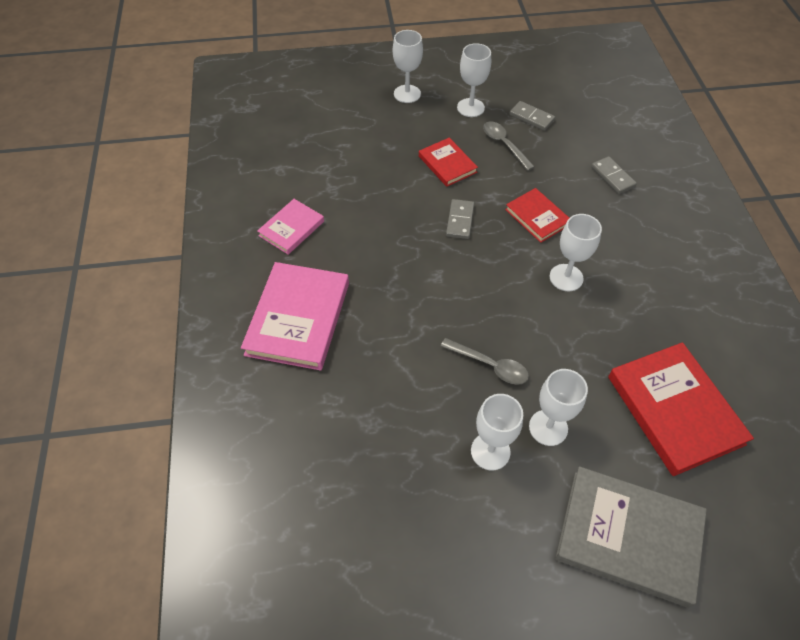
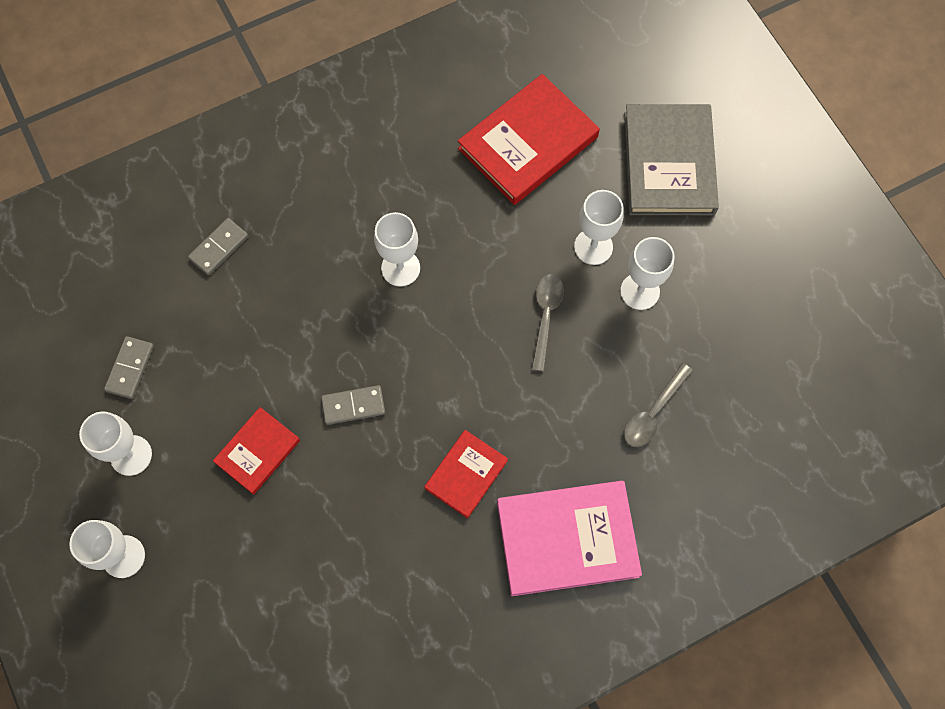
camera: 110 degrees left, 15 degrees up
pink book [257,199,324,255] -> none
grey spoon [483,122,535,171] -> grey spoon moved to [624,363,693,447]
red book [505,188,569,243] -> red book moved to [424,430,508,518]

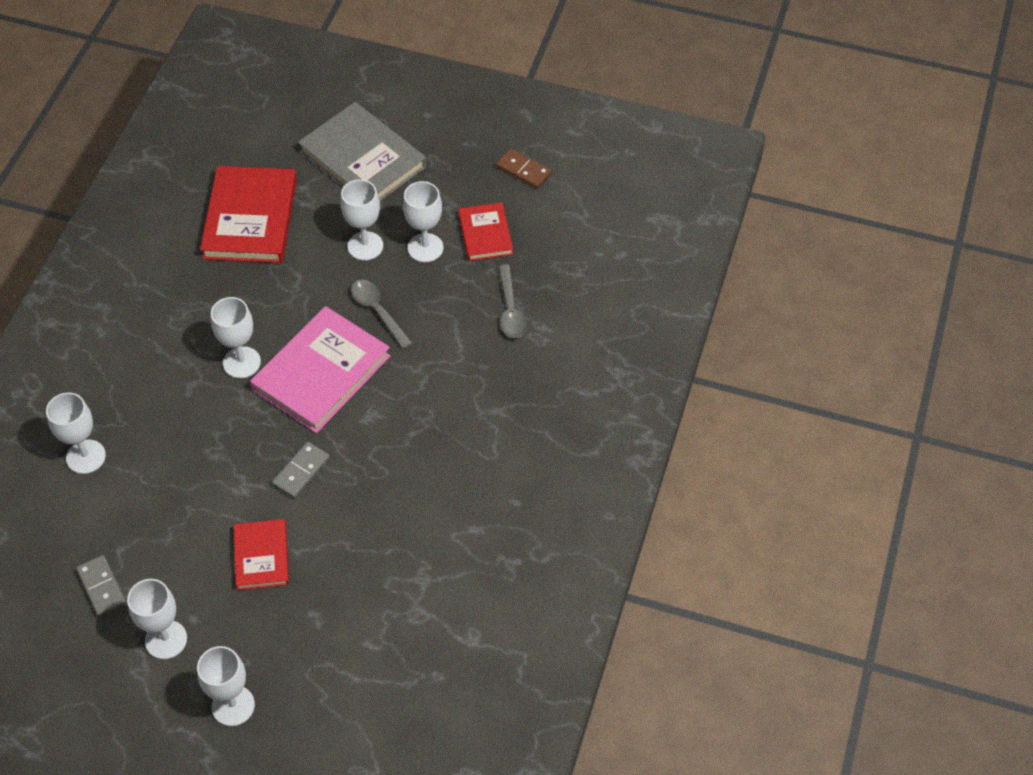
camera: 45 degrees left, 15 degrees down
grey domino [188,218,248,275] -> white goblet [46,392,106,474]
red book [424,430,508,518] -> red book moved to [458,202,513,261]
pink book [497,481,642,596] -> pink book moved to [250,306,391,433]
none -> brown domino [496,148,552,189]

